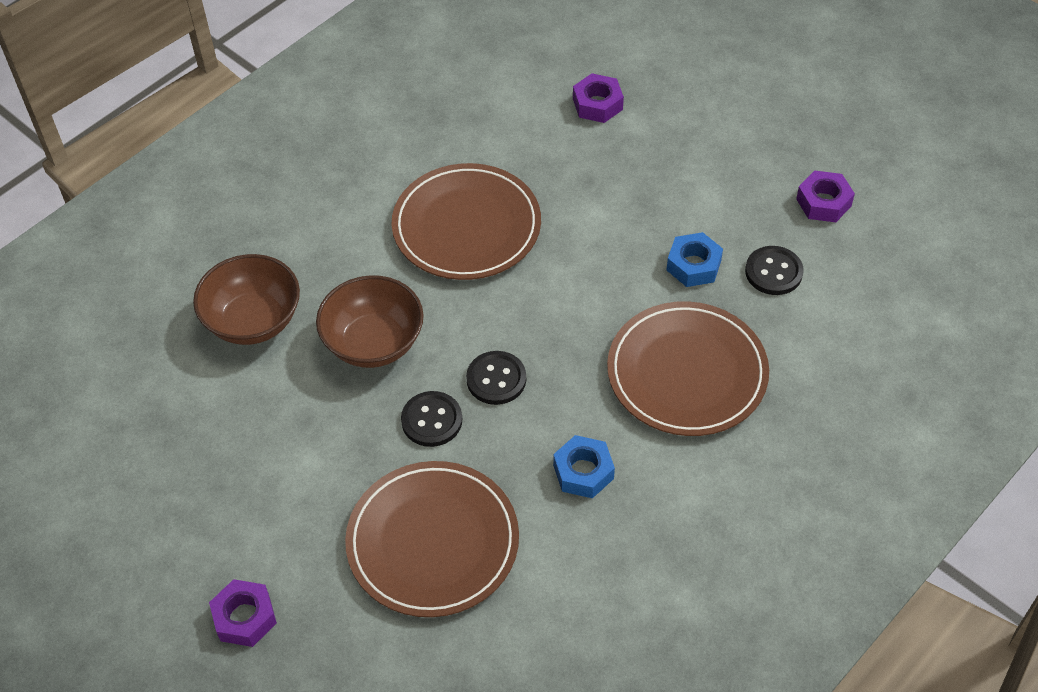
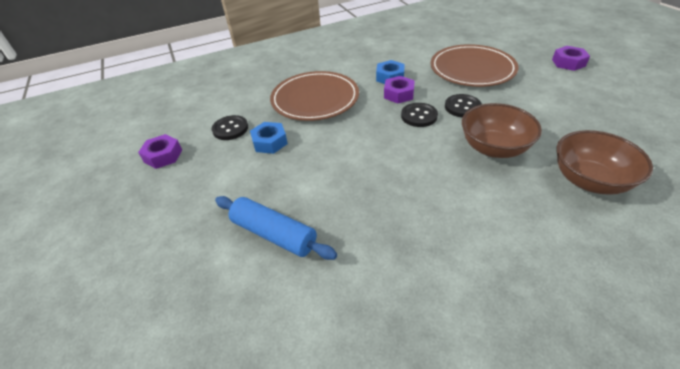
camera: 155 degrees left, 10 degrees down
brown plate [392,163,541,280] -> none
purple nut [573,73,624,123] -> purple nut moved to [384,76,415,104]
none -> blue rolling pin [215,196,337,260]

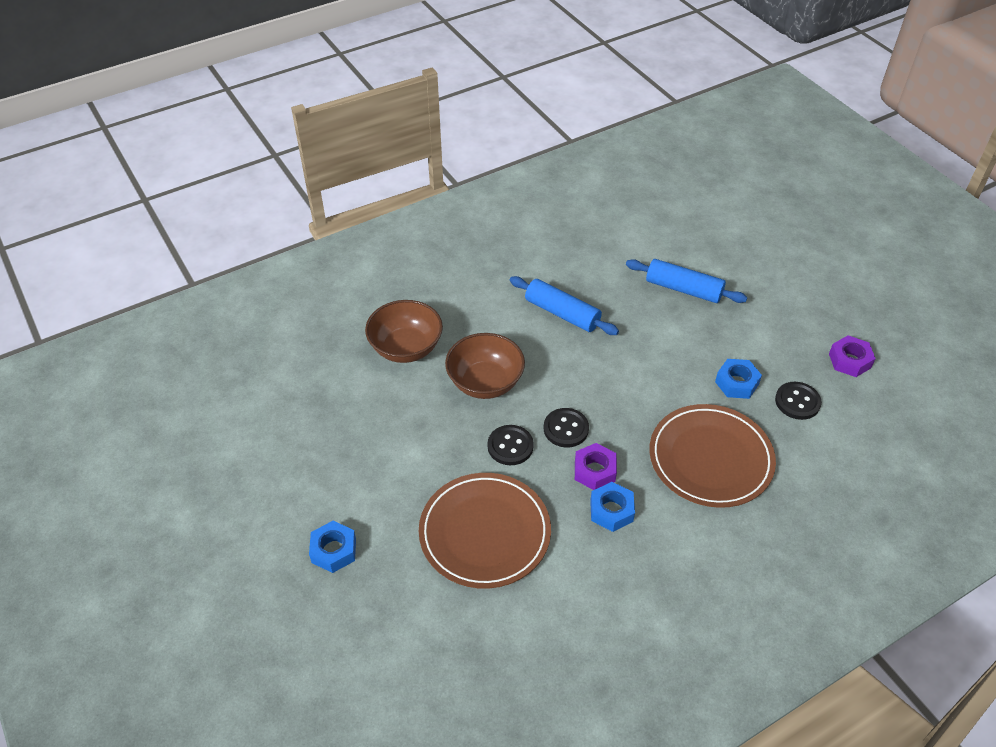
camera: 170 degrees right, 5 degrees up
purple nut [552,46,590,71] -> blue nut [309,521,356,573]
none -> blue rolling pin [510,276,619,335]

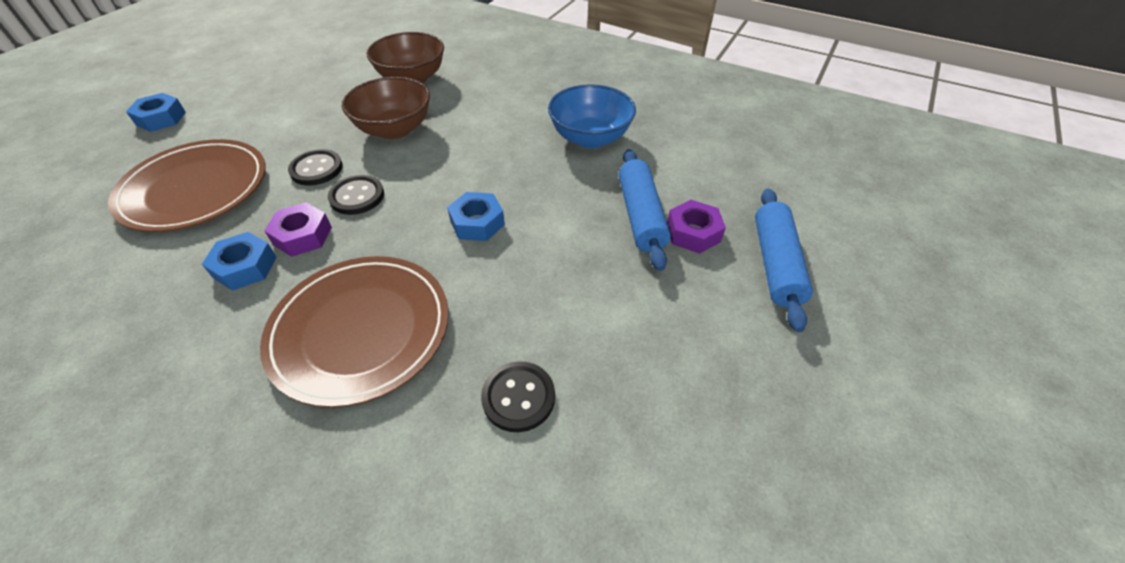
camera: 60 degrees right, 0 degrees up
blue rolling pin [510,276,619,335] -> blue rolling pin moved to [755,188,813,332]
blue nut [715,359,762,399] -> blue nut moved to [447,192,505,241]
purple nut [829,335,876,377] -> purple nut moved to [667,200,726,254]
none -> blue bowl [548,84,636,148]

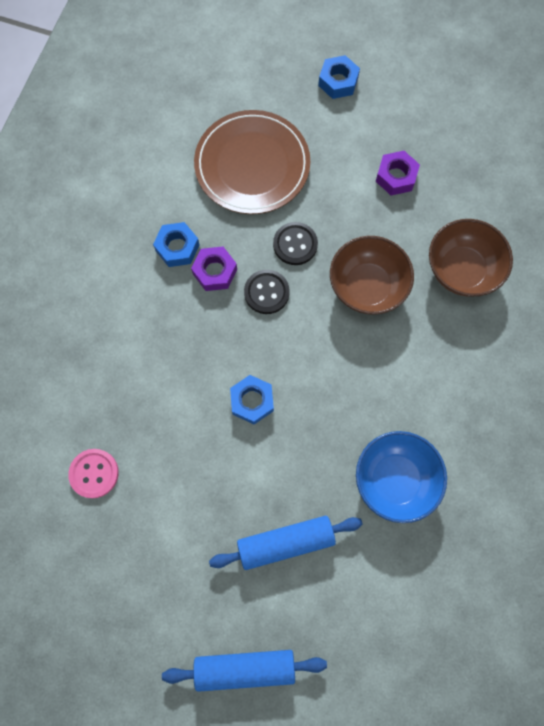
camera: 80 degrees right, 25 degrees up
brown plate [260,256,449,408] -> none
black button [481,361,555,432] -> pink button [68,449,119,498]
purple nut [667,200,726,254] -> purple nut moved to [375,151,420,196]

